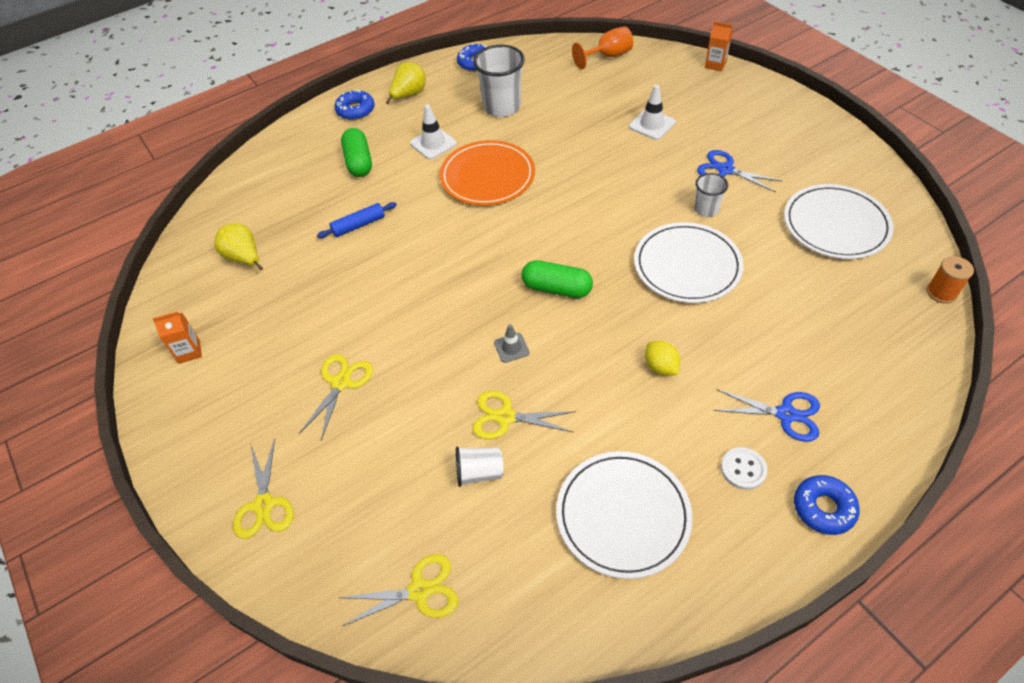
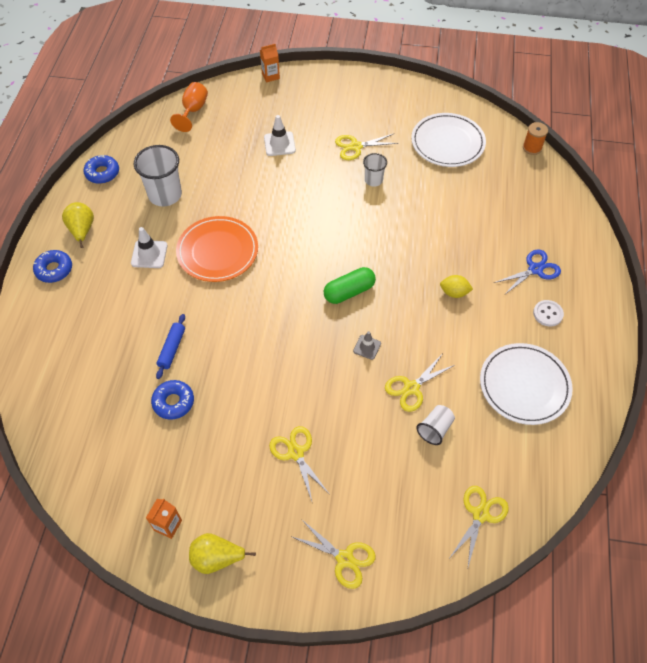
camera: 50 degrees left, 5 degrees up
yellow pear [215,223,263,270] -> yellow pear moved to [189,533,256,574]
green capsule [341,128,372,177] -> none
white plate [634,222,744,303] -> none
blue scissors [697,150,782,193] -> yellow scissors [335,134,399,160]
blue donut [794,475,860,535] -> blue donut moved to [151,380,194,420]

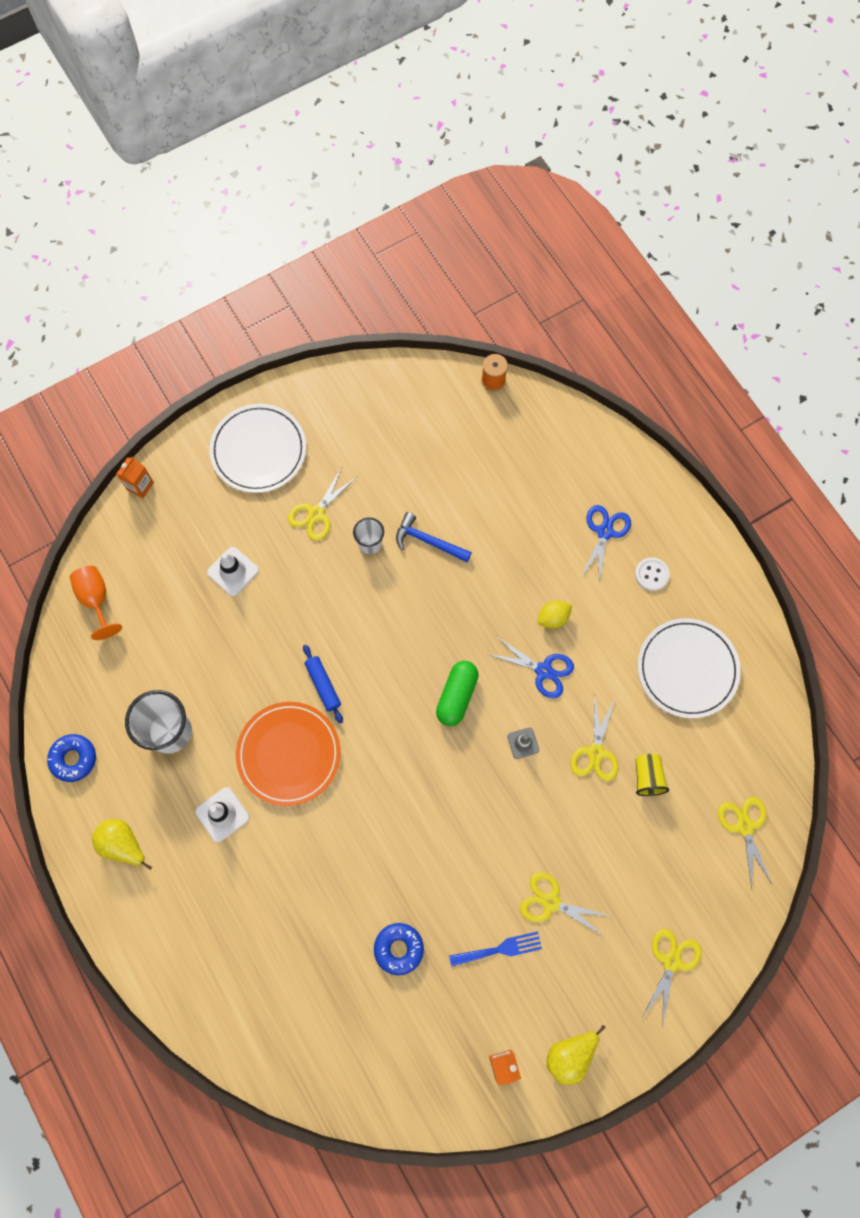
camera: 40 degrees left, 15 degrees up
blue donut [33,250,72,283] -> none
blue rolling pin [156,314,185,379] -> blue rolling pin moved to [303,645,343,723]
yellow scissors [290,519,376,589] -> yellow scissors turned 60 degrees counterclockwise [642,929,702,1028]
white plate [411,113,486,167] -> white plate moved to [209,404,306,493]
white cup [416,405,455,445] -> yellow cup [635,754,669,796]
none -> blue hammer [396,512,472,562]
none -> blue fork [449,931,542,967]
none -> blue scissors [488,636,574,699]

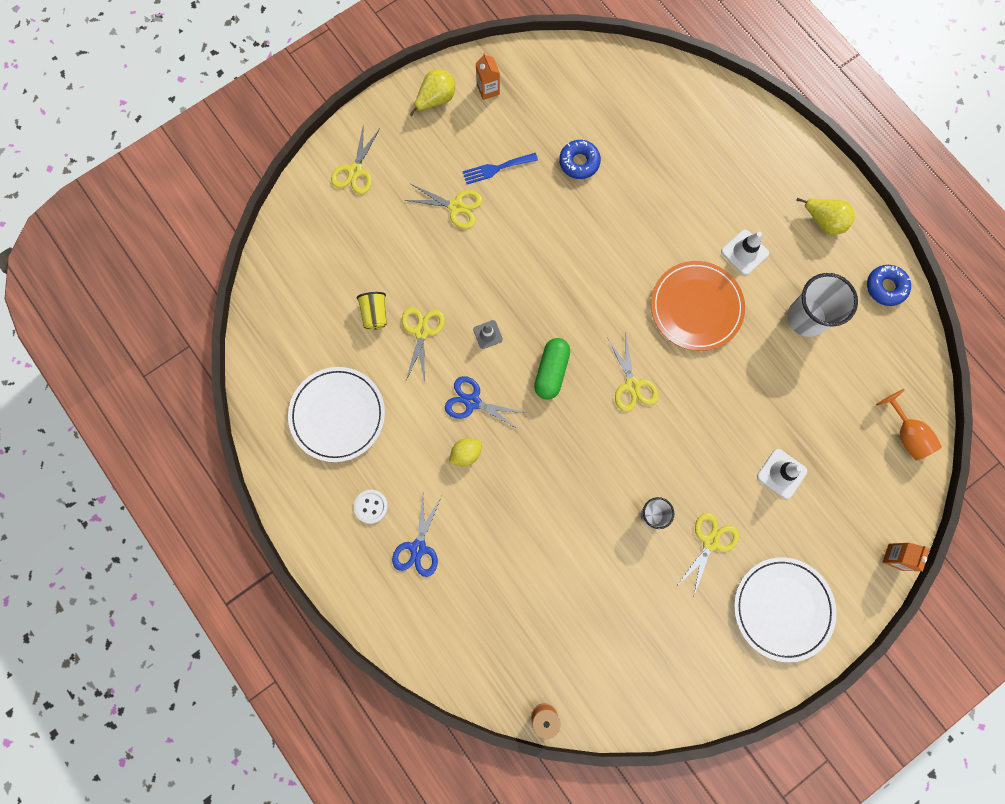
camera: 175 degrees right, 5 degrees up
blue rolling pin [303,645,343,723] -> none
blue hammer [396,512,472,562] -> none
yellow scissors [718,797,772,888] -> yellow scissors moved to [608,337,658,412]

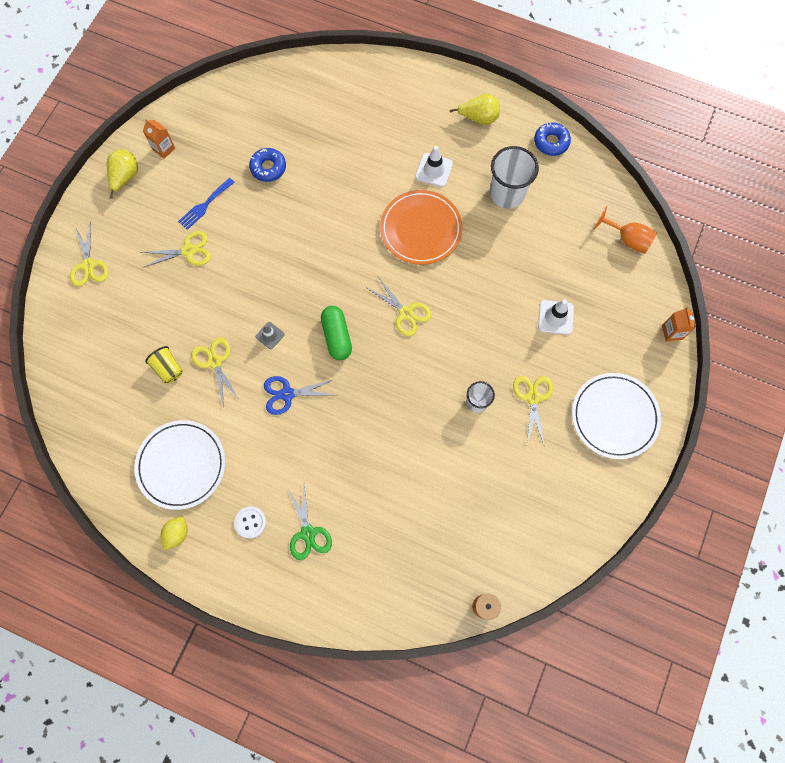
camera: 30 degrees left, 5 degrees down
blue scissors [392,494,441,577] -> green scissors [287,484,332,560]
yellow lemon [449,438,482,466] -> yellow lemon moved to [160,516,188,550]

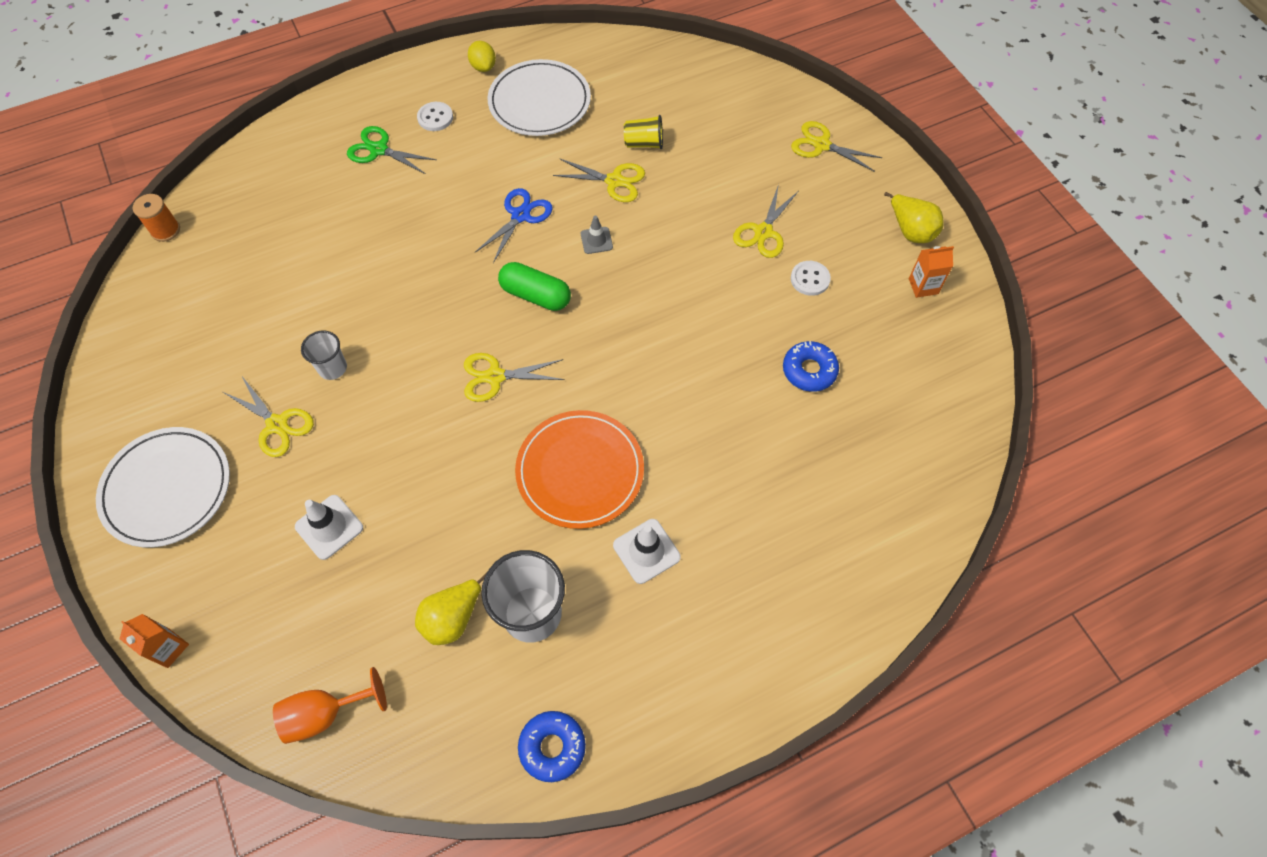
camera: 130 degrees right, 10 degrees down
blue fork [178,178,235,230] -> white button [791,261,831,296]
yellow pear [450,94,500,125] -> yellow pear moved to [415,573,487,645]

